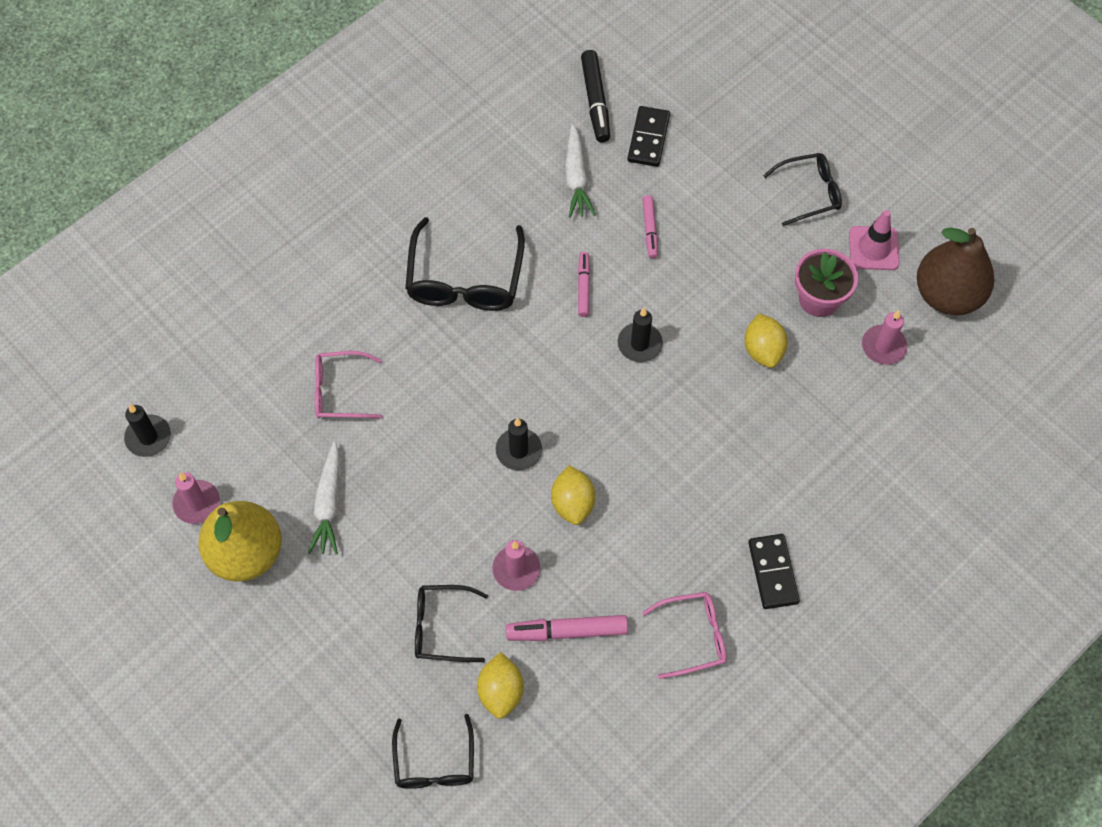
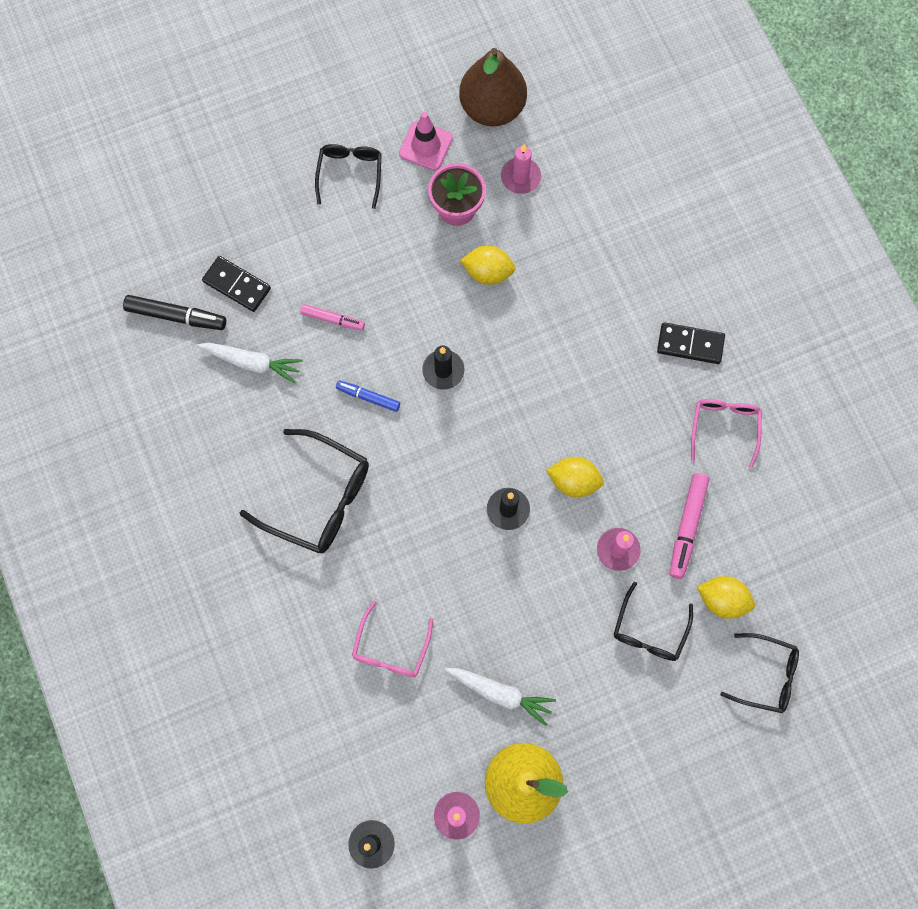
camera: 70 degrees left, 10 degrees up
pink marker [578,252,590,317] -> blue marker [336,380,400,412]

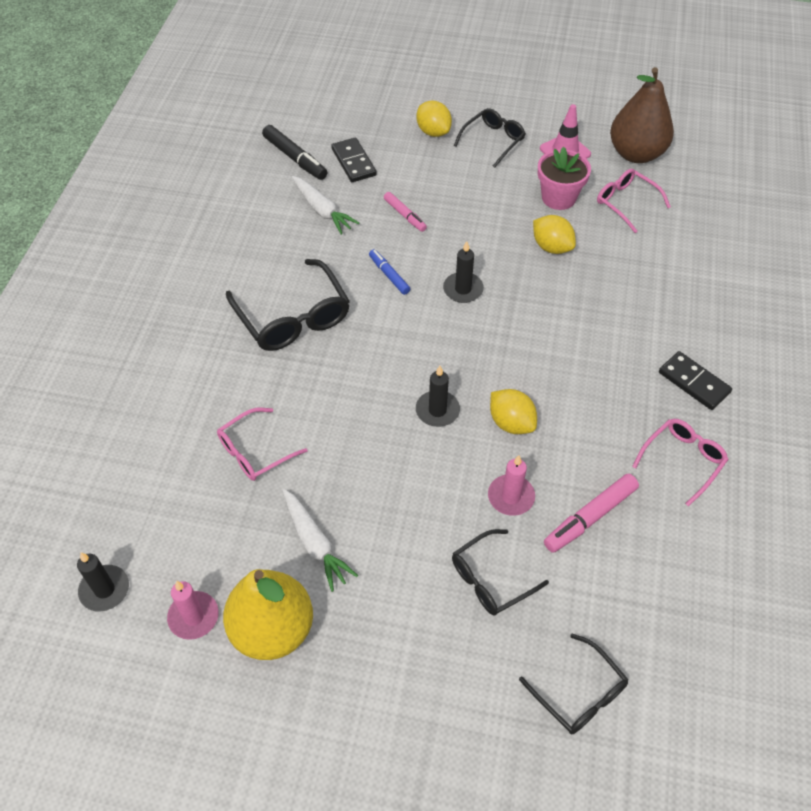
camera: 35 degrees right, 20 degrees down
pink candle [501,144,541,194] -> pink glasses [597,169,671,233]
yellow lemon [697,576,755,619] -> yellow lemon moved to [416,101,452,137]

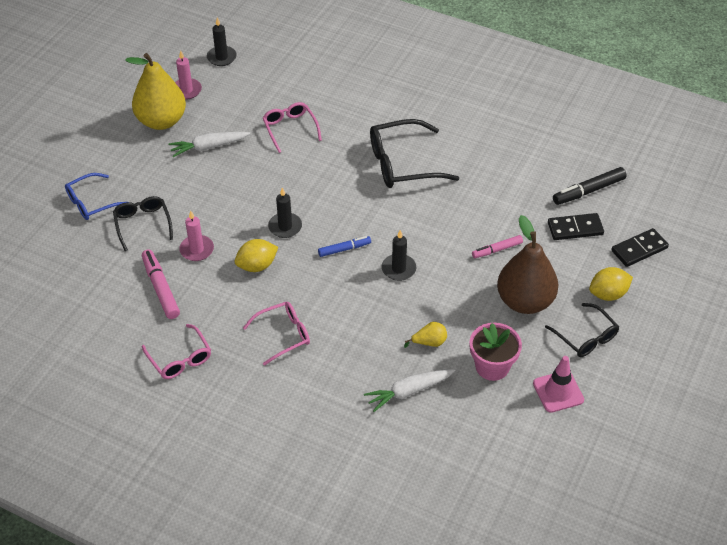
camera: 105 degrees right, 5 degrees down
white carrot [292,176,359,235] -> white carrot moved to [364,369,455,412]
blue marker [369,249,410,295] -> blue marker moved to [318,236,371,257]
black glasses [519,634,629,734] -> none
yellow lemon [533,215,576,254] -> yellow pear [404,322,447,348]
pink glasses [597,169,671,233] -> pink glasses moved to [243,302,310,366]
brown pear [610,67,674,163] -> brown pear moved to [497,215,558,314]
black domino [659,351,732,410] -> black domino moved to [611,228,669,267]
none -> blue glasses [65,173,126,220]

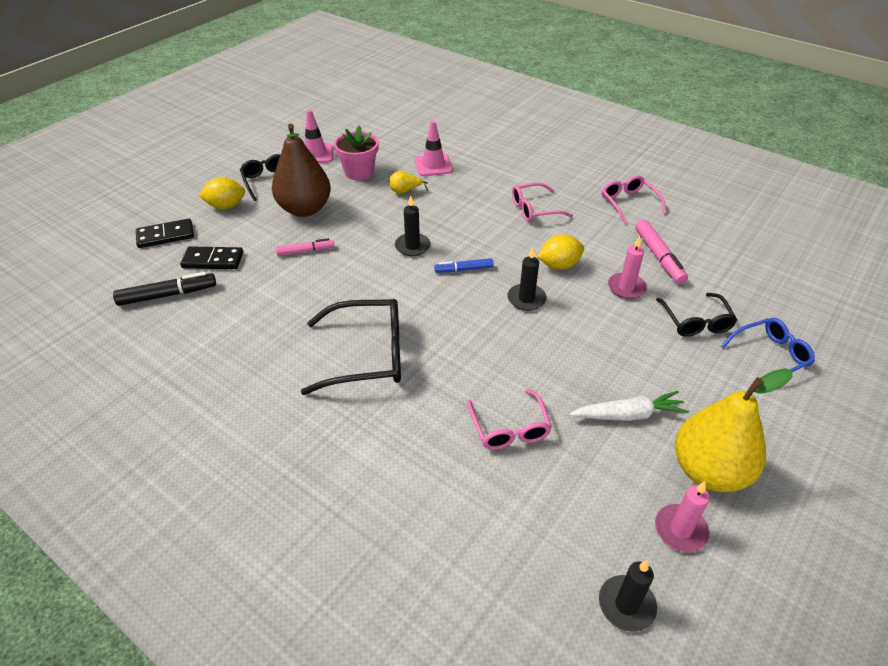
camera: 170 degrees left, 5 degrees down
white carrot [364,369,455,412] -> pink traffic cone [415,121,453,176]

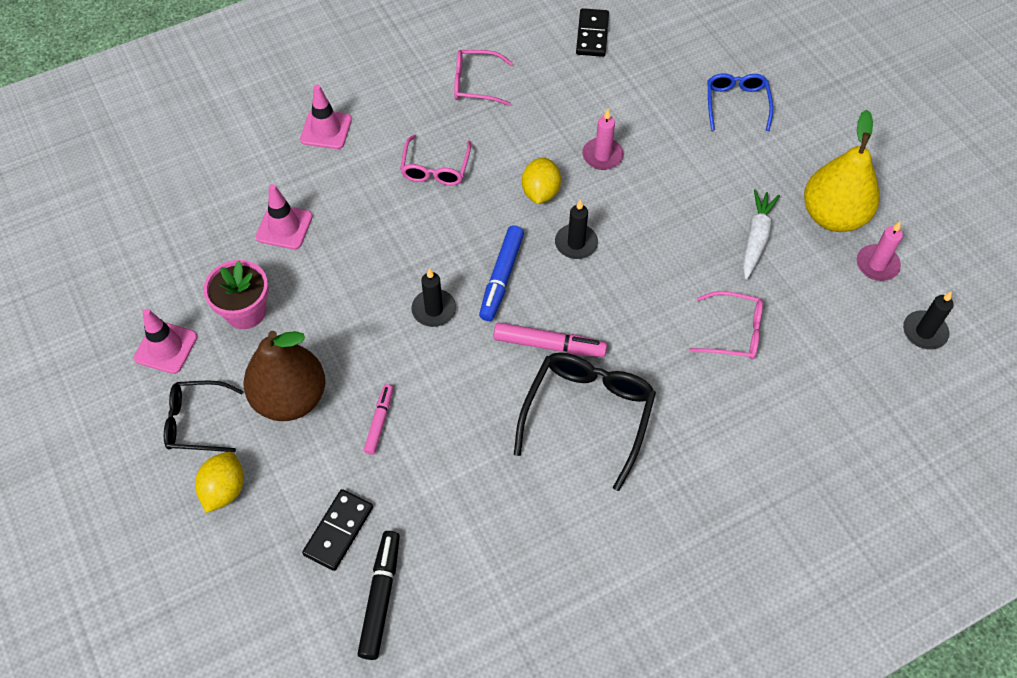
camera: 65 degrees left, 15 degrees up
black domino [136,219,194,248] -> black domino moved to [576,8,609,57]
yellow pear [390,171,428,194] -> none
blue marker [434,258,493,273] -> blue marker [479,225,524,321], size x1.57
pink marker [636,220,688,284] -> pink marker moved to [494,322,607,357]
black glasses [656,293,737,337] -> none
none -> pink traffic cone [300,84,352,149]

